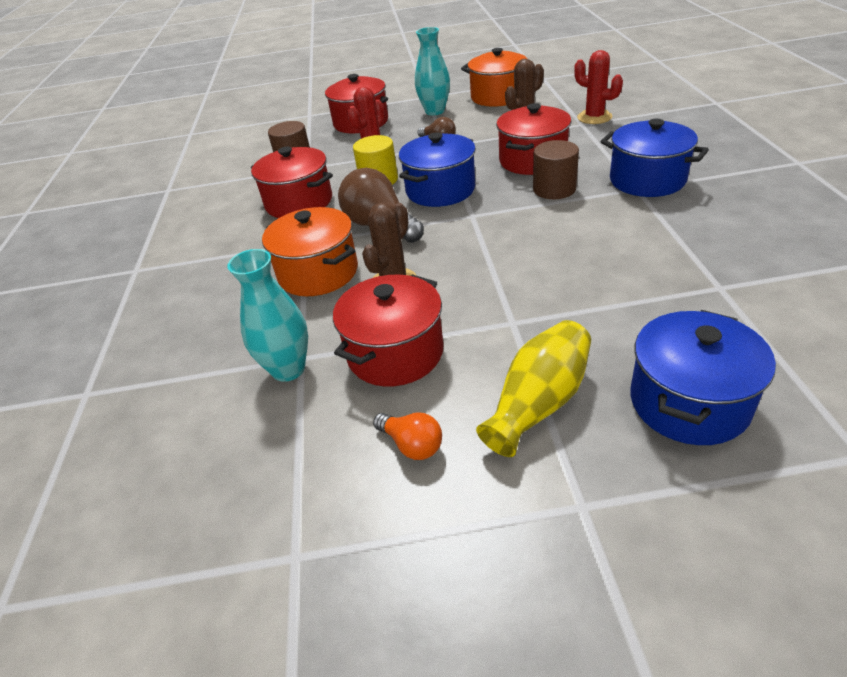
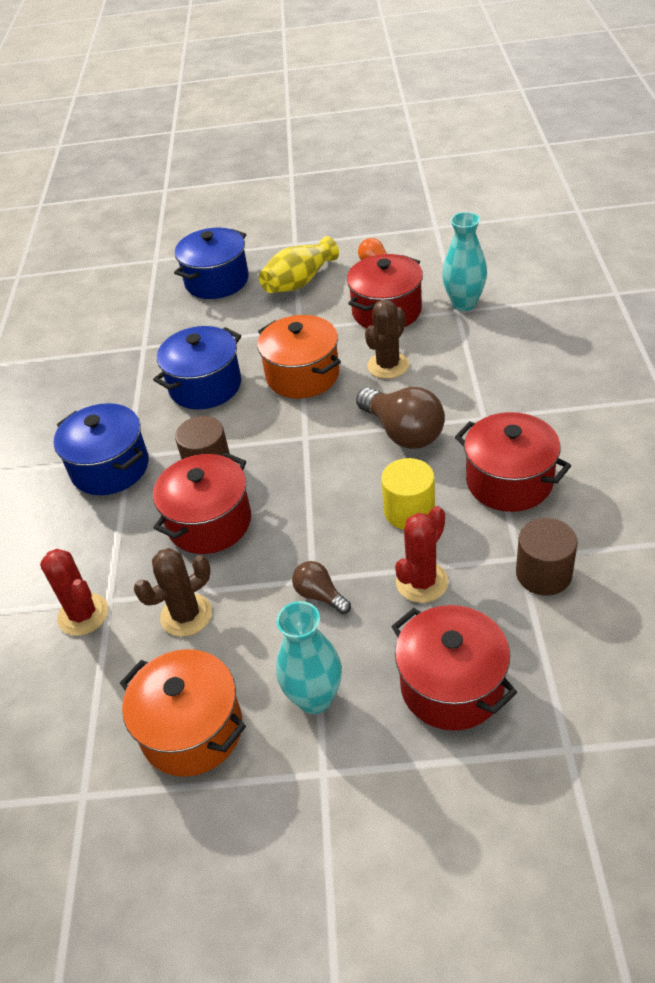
camera: 175 degrees left, 5 degrees up
orange pot [262,207,358,296] -> orange pot moved to [257,315,341,399]
blue pot [399,132,476,207] -> blue pot moved to [153,326,241,409]

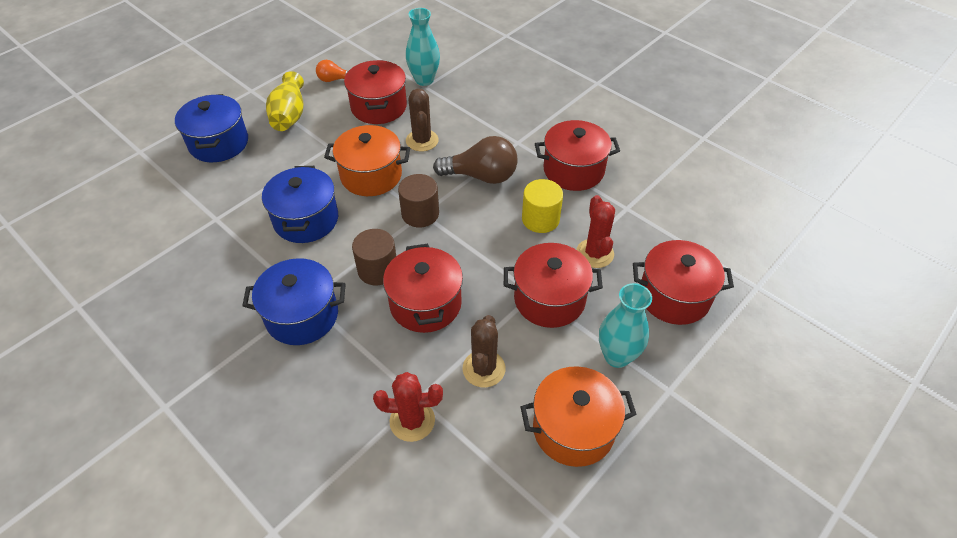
camera: 50 degrees left, 5 degrees up
brown light bulb [292,561,351,614] -> red pot [504,243,603,328]
brown cylinder [516,518,578,596] -> brown cylinder moved to [398,174,439,227]

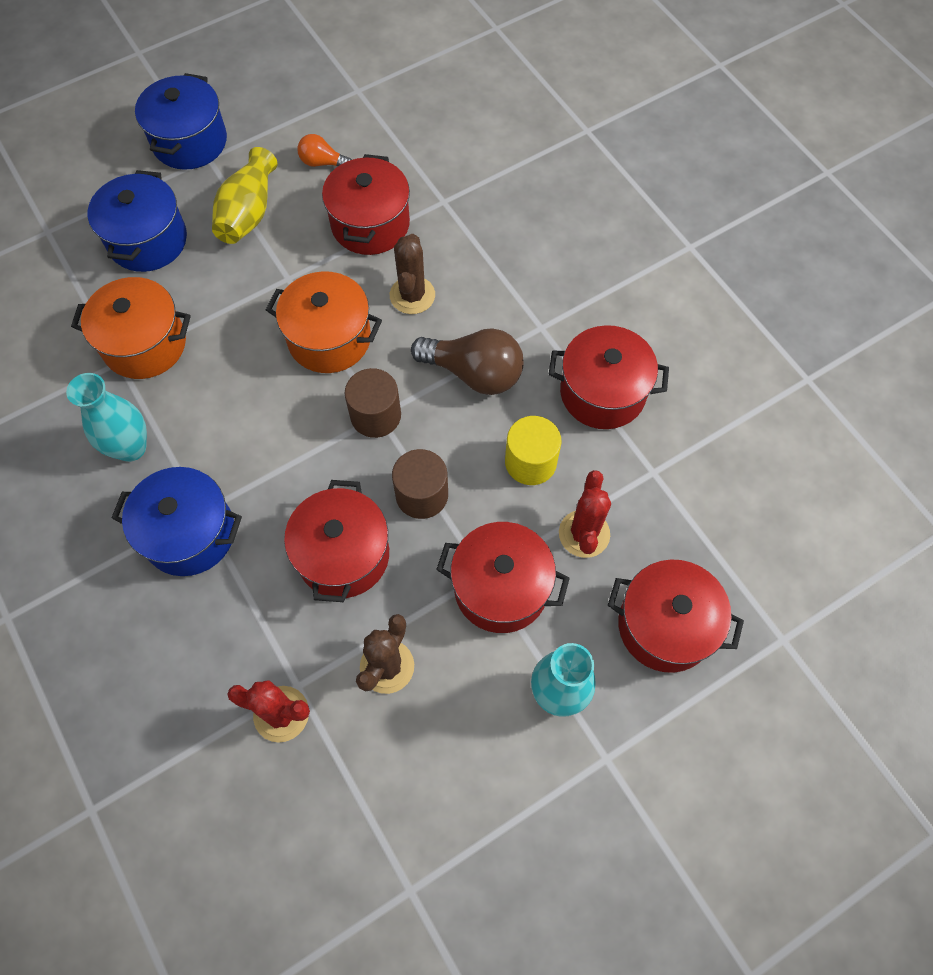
camera: 15 degrees right, 15 degrees up
blue pot [262,166,338,243] -> blue pot moved to [135,73,227,170]
brown cylinder [352,229,396,285] -> brown cylinder moved to [392,449,448,519]
turquoise vase [406,8,440,86] -> turquoise vase moved to [66,373,147,462]
orange pot [521,366,637,467] -> orange pot moved to [71,277,191,379]

